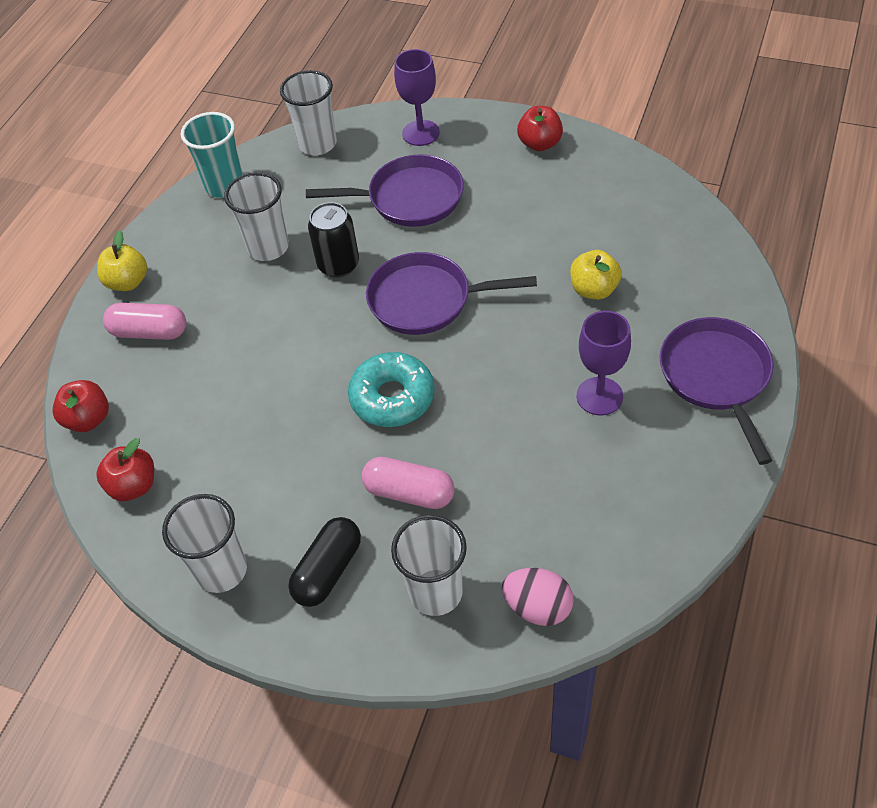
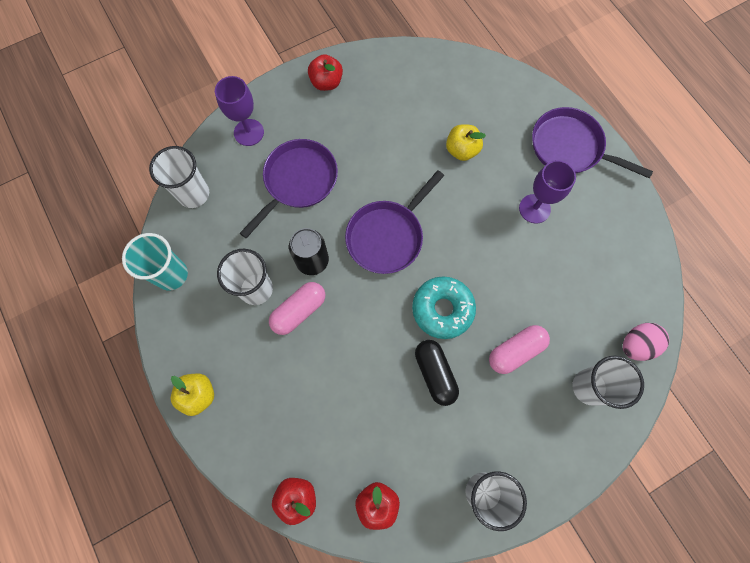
camera: 55 degrees left, 20 degrees up
pink capsule [103,303,186,340] -> pink capsule moved to [269,282,325,335]
black capsule [288,517,361,607] -> black capsule moved to [415,340,459,406]

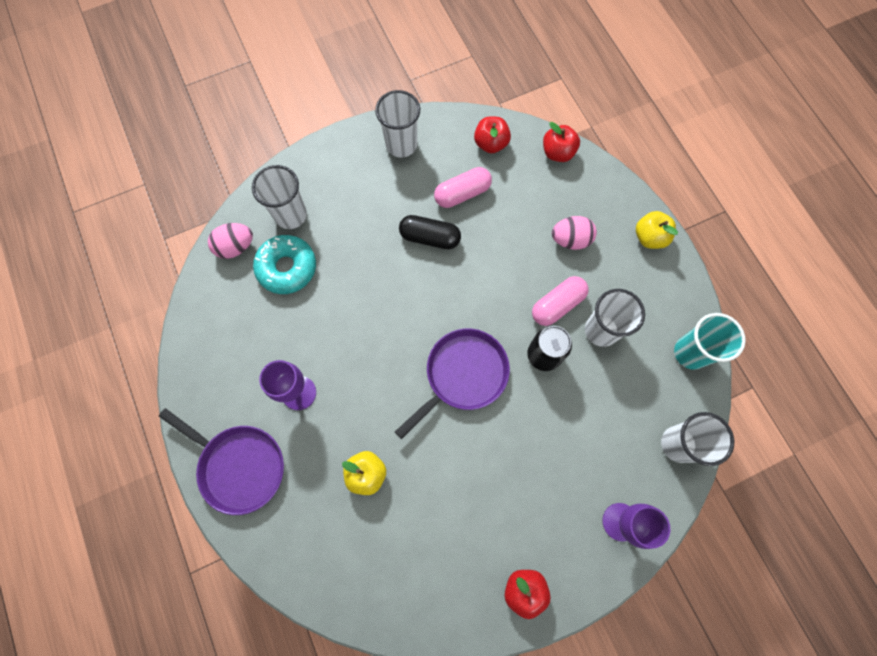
camera: 175 degrees left, 0 degrees up
purple pan [240,139,338,238] -> none
turquoise donut [412,276,476,339] -> turquoise donut moved to [253,235,316,294]
black capsule [415,340,459,406] -> black capsule turned 60 degrees counterclockwise [399,215,461,249]
pink capsule [489,325,550,374] -> pink capsule moved to [434,167,492,208]
none -> pink egg [552,216,597,250]

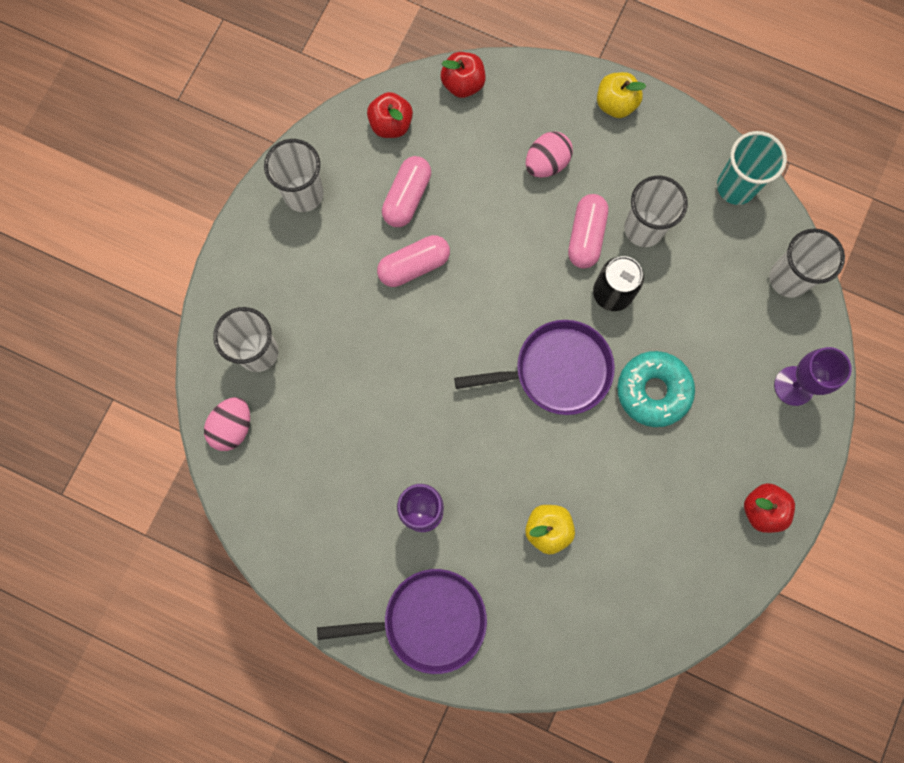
camera: 40 degrees left, 5 degrees up
turquoise donut [253,235,316,294] -> turquoise donut moved to [617,351,695,427]
purple pan [395,328,510,439] -> purple pan turned 75 degrees clockwise [454,320,615,415]
black capsule [399,215,461,249] -> pink capsule [377,235,450,287]

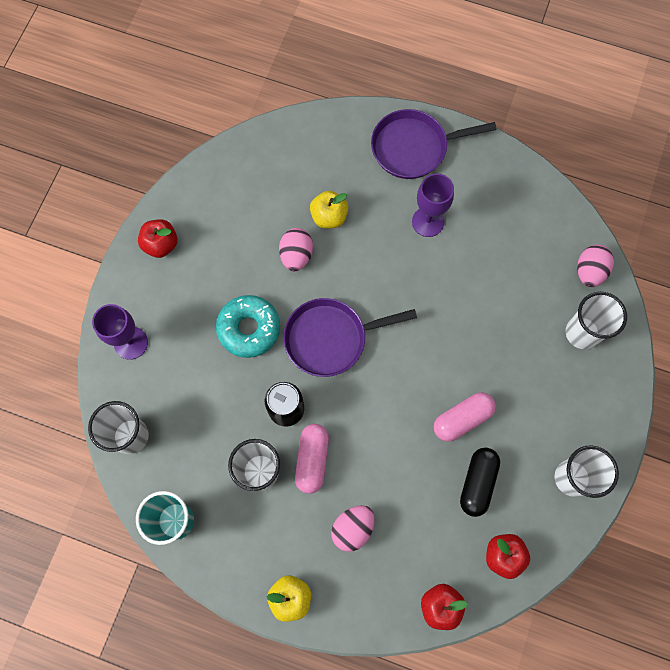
camera: 175 degrees right, 5 degrees down
pink capsule [382,156,431,227] -> black capsule [460,448,500,517]
none -> pink egg [279,228,313,271]

